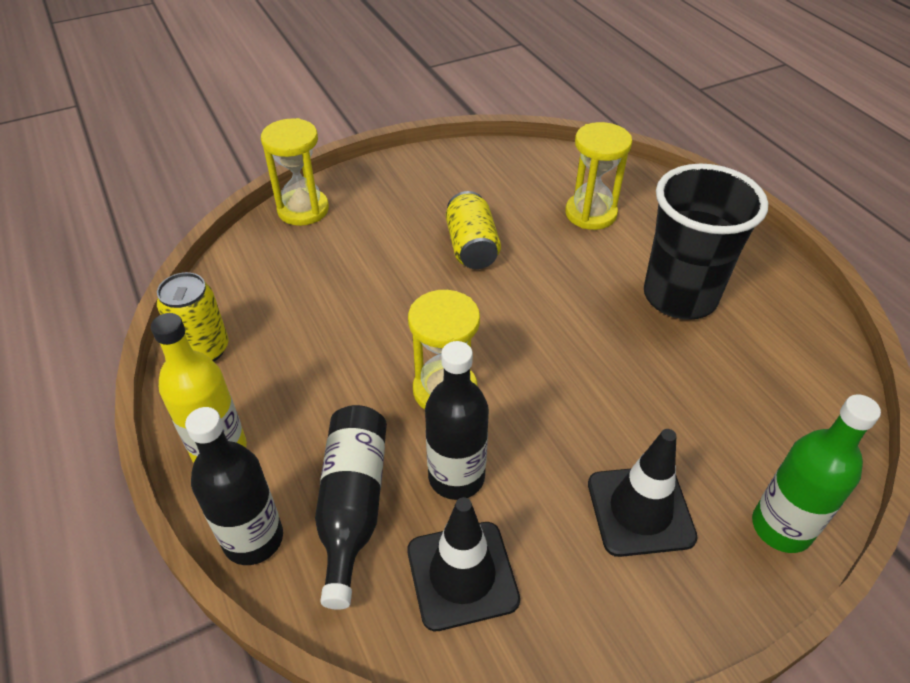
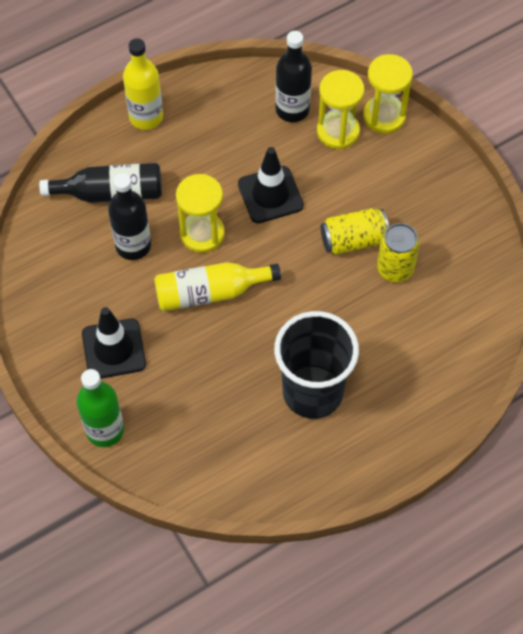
camera: 85 degrees right, 15 degrees up
yellow can [157,272,229,361] -> yellow can moved to [377,223,420,282]
black bottle [185,407,283,565] -> black bottle moved to [275,31,312,122]
black traffic cone [407,497,520,631] -> black traffic cone moved to [238,147,304,223]
yellow hourglass [565,122,632,230] -> yellow hourglass moved to [317,70,364,149]
none -> yellow bottle [154,262,281,311]

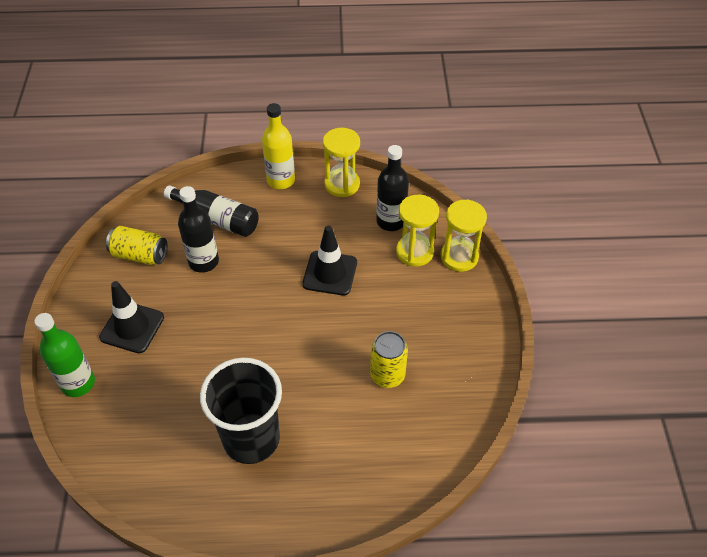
camera: 30 degrees right, 10 degrees down
yellow bottle [154,262,281,311] -> none
yellow hourglass [176,174,225,253] -> yellow hourglass moved to [323,128,360,197]
yellow can [321,208,389,255] -> yellow can moved to [106,226,167,265]

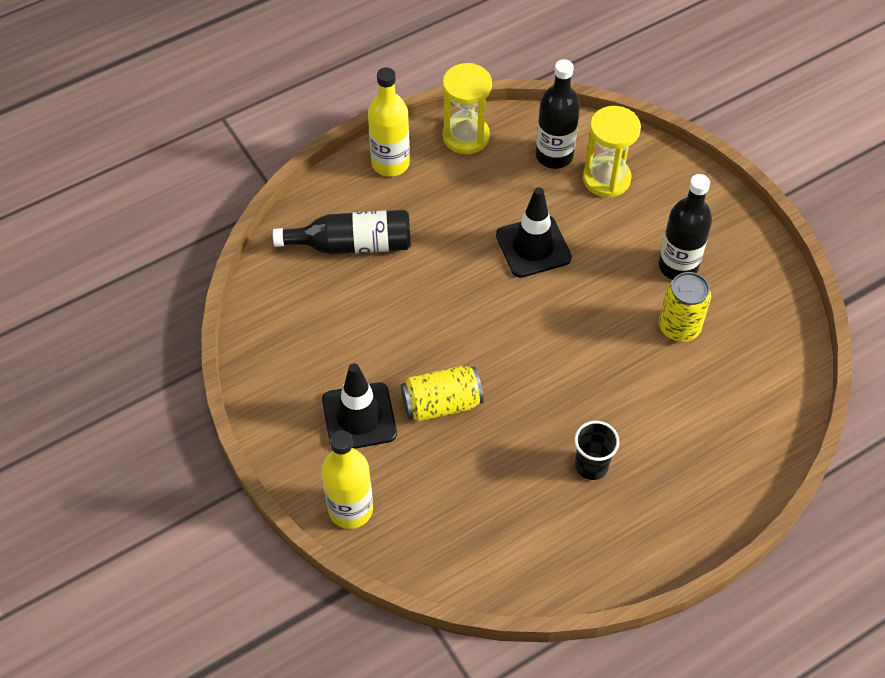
camera: 30 degrees left, 5 degrees up
green bottle [34,313,95,397] -> yellow bottle [321,430,373,529]
yellow can [106,226,167,265] -> yellow can moved to [401,366,484,422]
black bottle [178,186,219,273] -> black bottle moved to [659,174,712,280]
black cup [200,358,282,464] -> black cup [574,421,619,480], size x0.47
yellow hourglass [441,199,487,272] -> none

